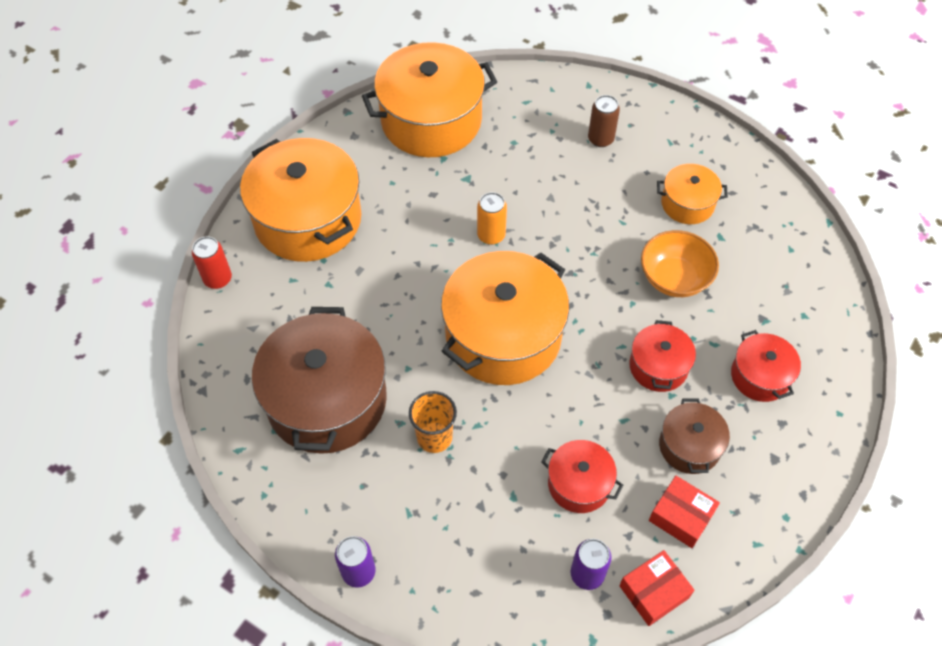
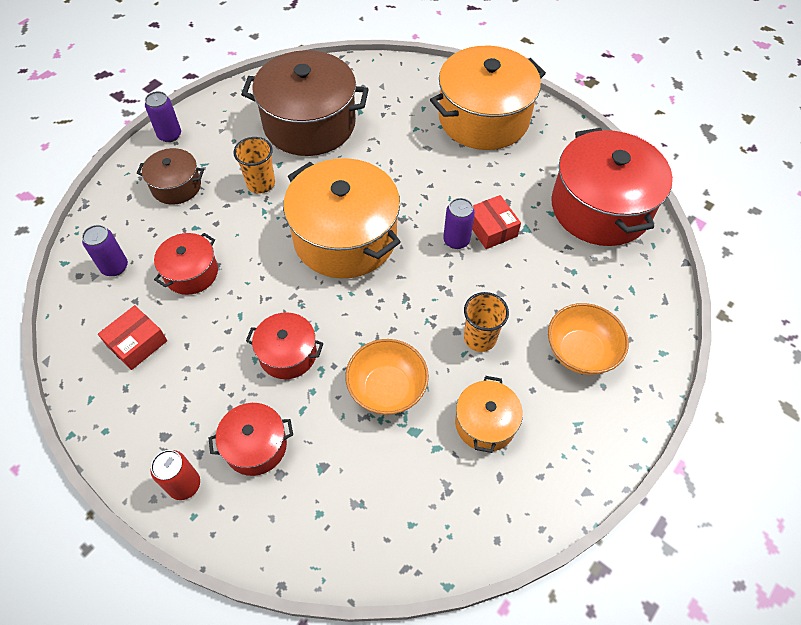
camera: 95 degrees right, 0 degrees up
red can [192,237,232,289] -> red can moved to [150,450,200,500]
orange pot [362,42,497,157] -> red pot [551,128,673,246]
orange can [477,192,507,245] -> purple can [443,198,475,249]
brown can [588,95,620,147] -> orange bowl [548,303,629,375]
red box [619,550,695,626] -> red box moved to [472,195,521,249]
brown pot [659,398,730,474] -> brown pot moved to [137,148,204,205]
none -> orange cup [464,292,509,352]

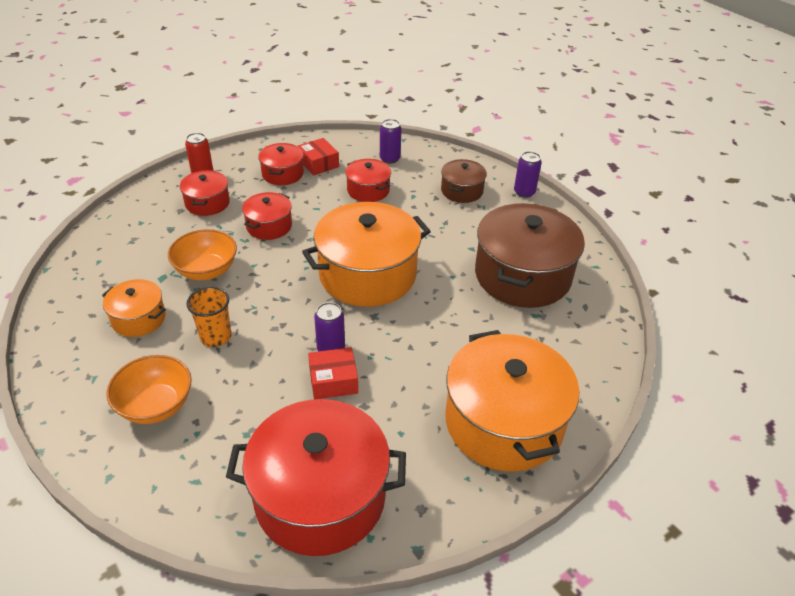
camera: 105 degrees right, 15 degrees down
orange cup [233,137,275,193] -> none
none -> red pot [258,143,304,185]

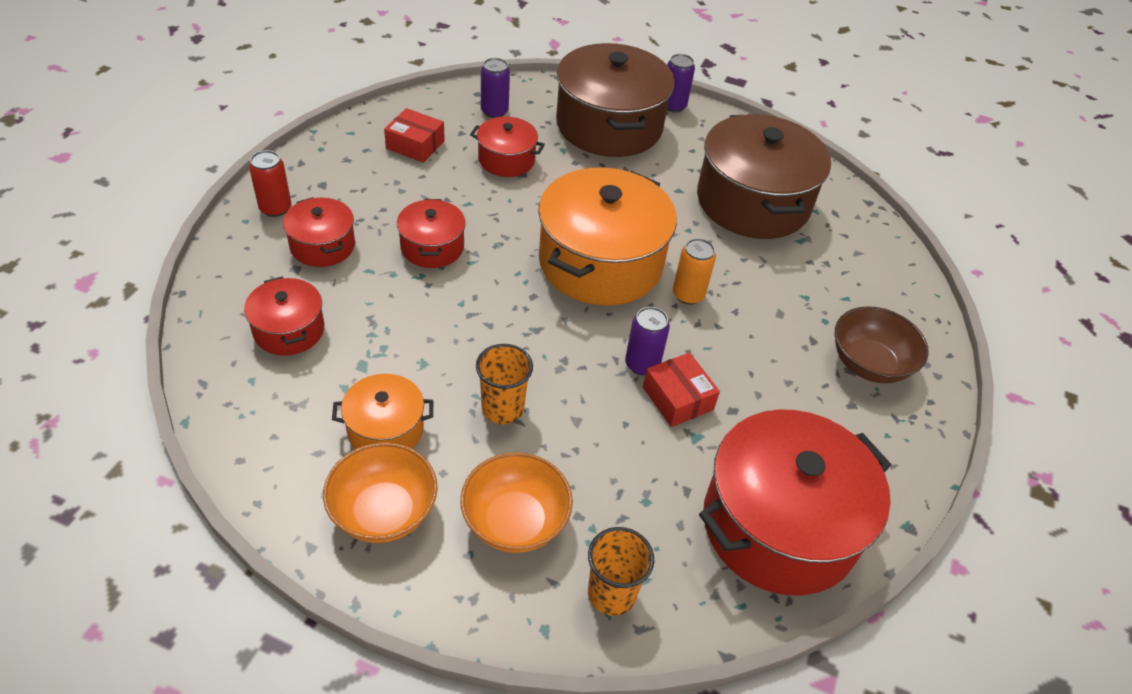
camera: 35 degrees left, 5 degrees up
orange bowl [168,229,237,280] -> orange bowl moved to [323,442,438,543]
red pot [258,143,304,185] -> red pot moved to [244,277,324,356]
red box [308,347,358,399] -> red box turned 75 degrees counterclockwise [643,353,720,427]
brown pot [441,159,487,203] -> brown pot [556,43,675,157], size x1.99
orange pot [445,330,579,472] -> brown bowl [835,306,929,384]
none -> orange cup [588,527,654,616]
none -> orange can [673,238,716,305]

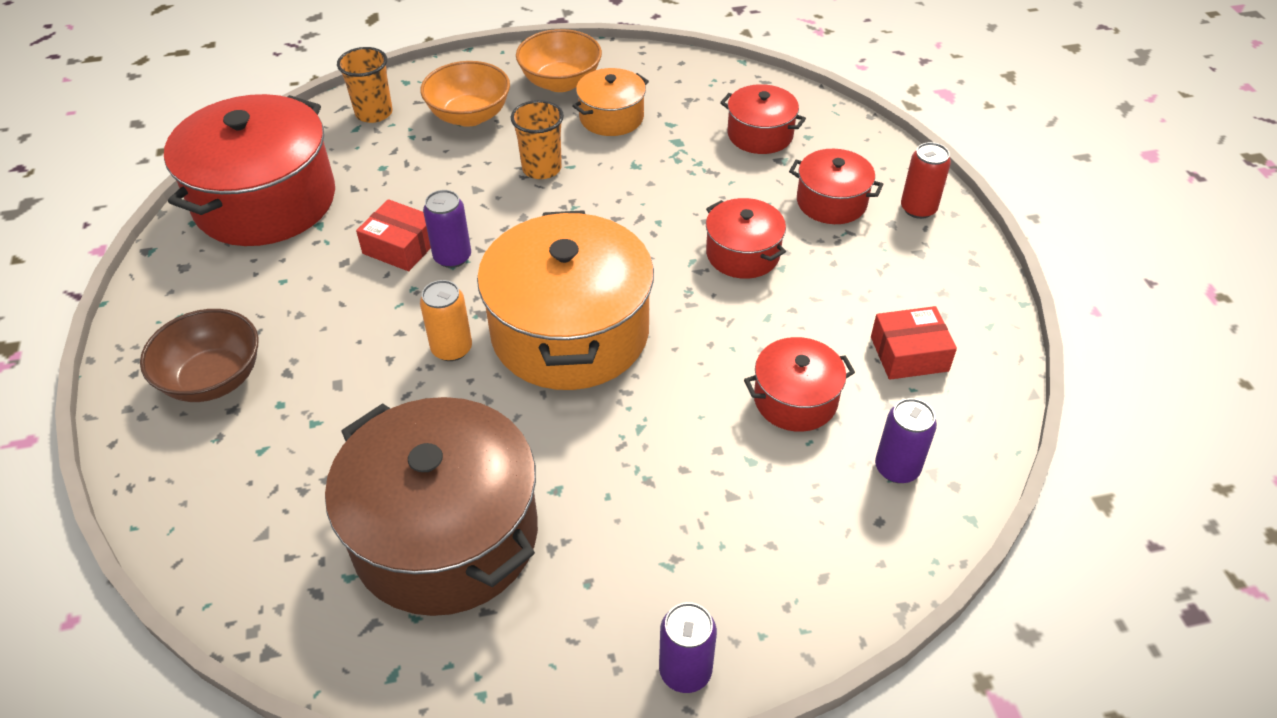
camera: 150 degrees right, 0 degrees up
brown pot [556,43,675,157] -> none

